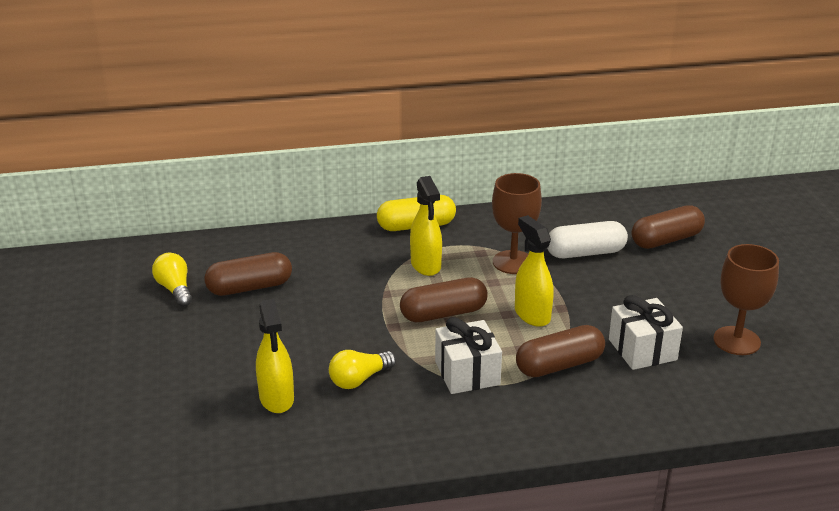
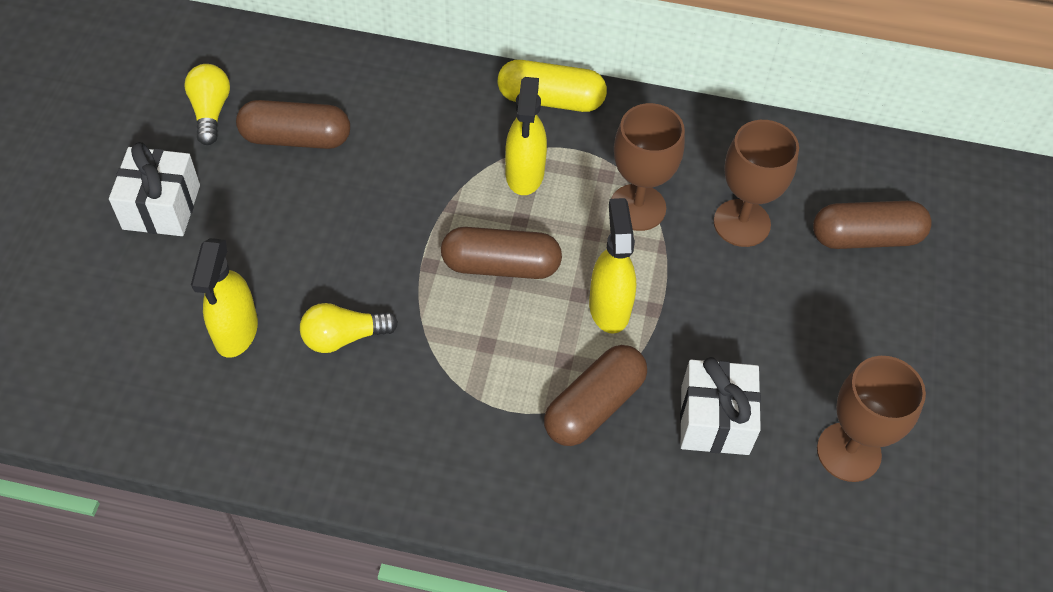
camera: 20 degrees right, 25 degrees up
white gift [435,317,502,394] -> white gift moved to [109,142,200,236]
brown capsule [516,325,605,377] -> brown capsule turned 45 degrees counterclockwise [544,345,647,446]
white capsule [547,221,628,258] -> brown goblet [714,120,799,247]

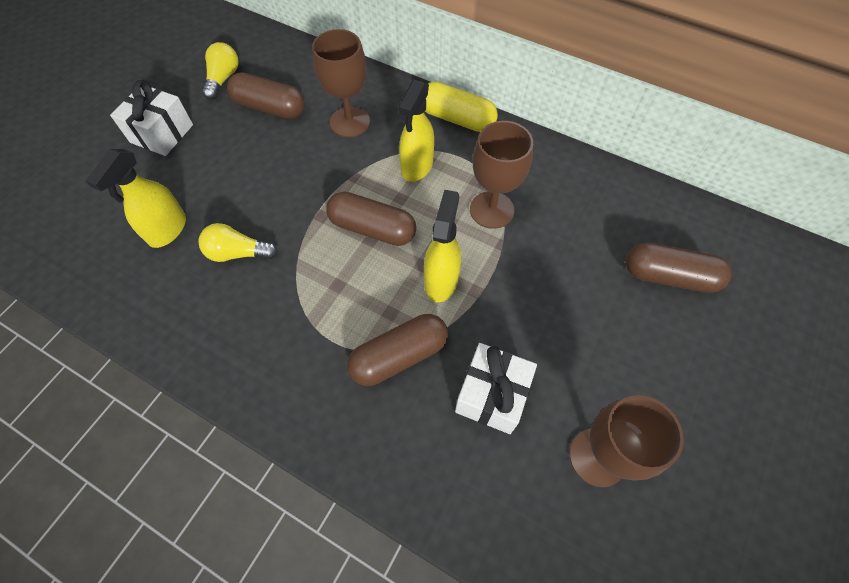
camera: 20 degrees right, 5 degrees up
brown goblet [714,120,799,247] -> brown goblet moved to [312,29,370,137]

